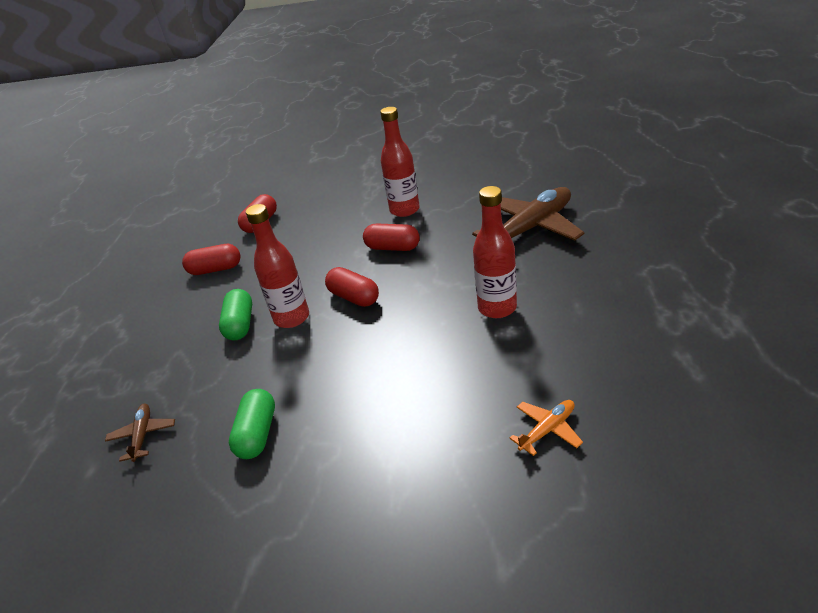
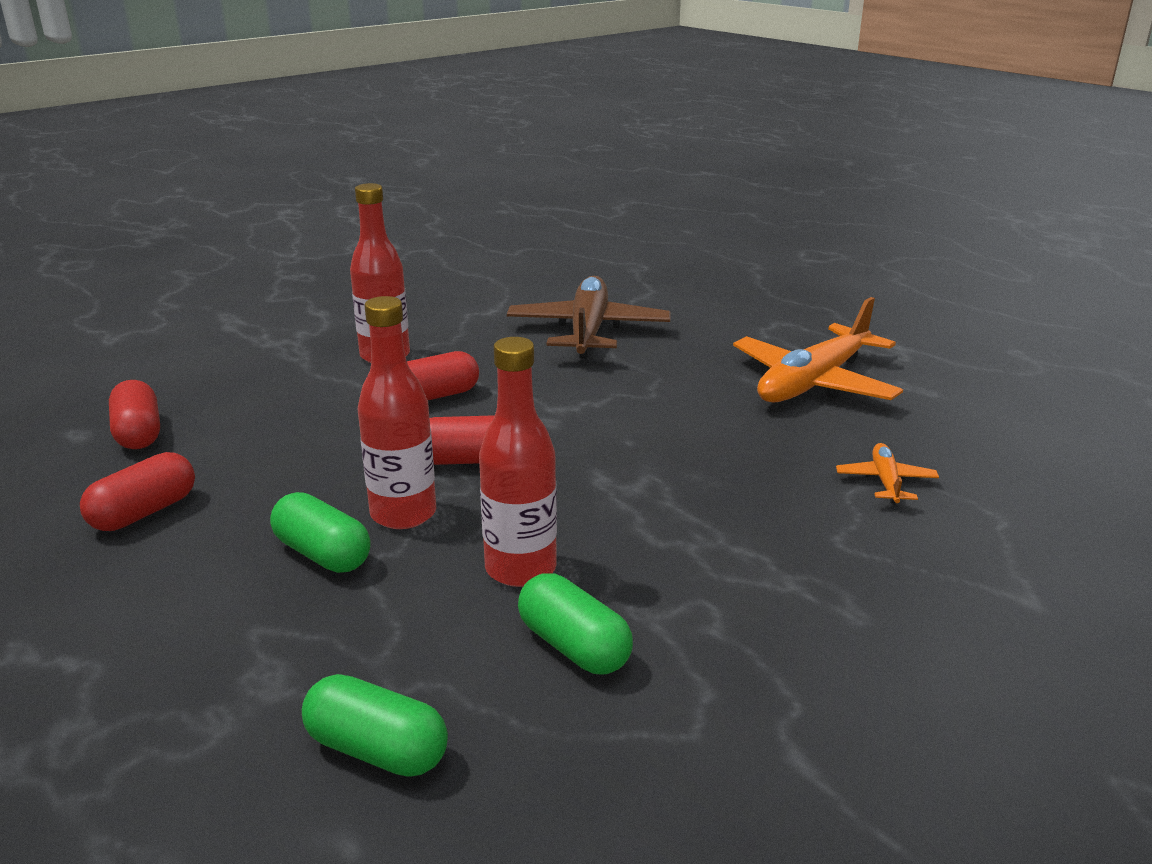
camera: 50 degrees left, 10 degrees down
brown plane [105,404,175,462] -> green capsule [302,674,448,777]
red bottle [473,186,517,318] -> red bottle moved to [479,337,557,587]
none -> orange plane [733,297,903,403]

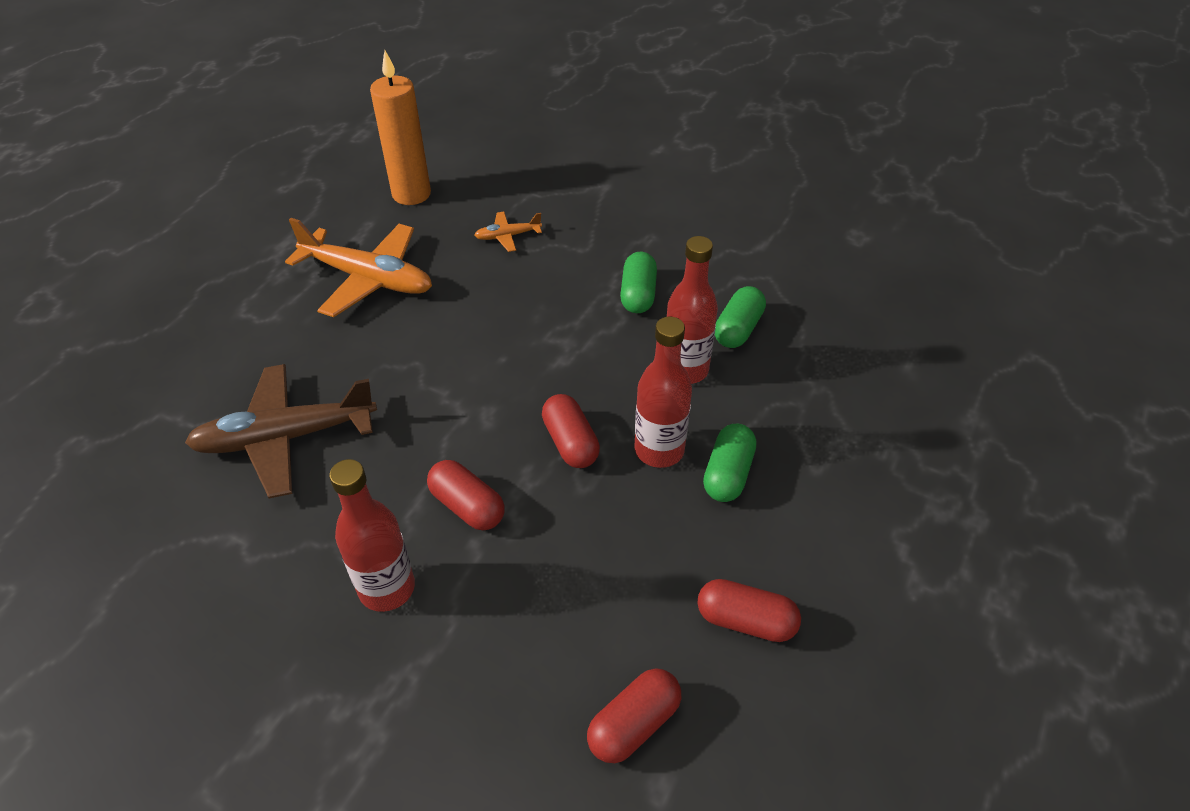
camera: 110 degrees left, 20 degrees up
green capsule [302,674,448,777] -> green capsule moved to [620,252,657,313]
none -> orange candle [370,50,431,205]

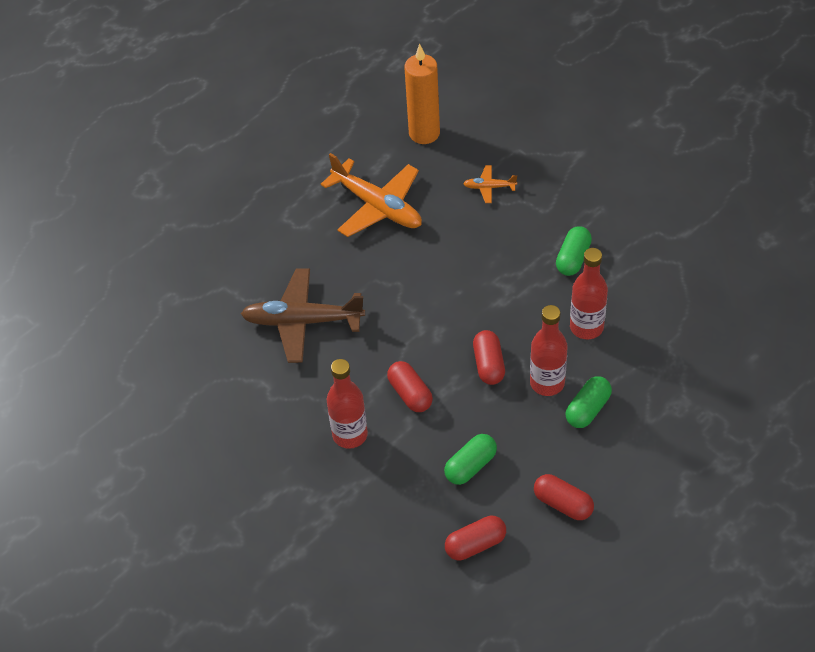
camera: 20 degrees right, 5 degrees up
green capsule [715,286,766,348] -> green capsule moved to [444,434,497,485]

